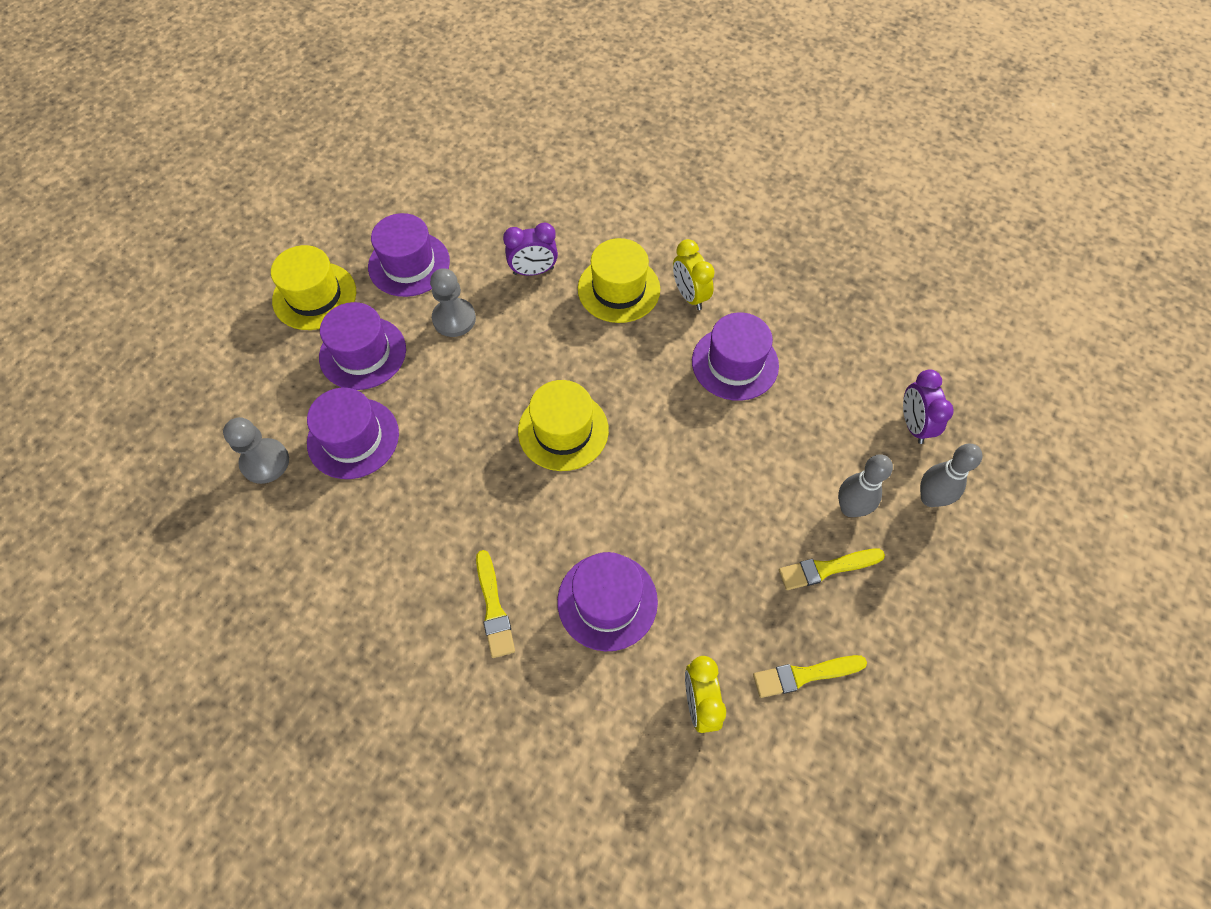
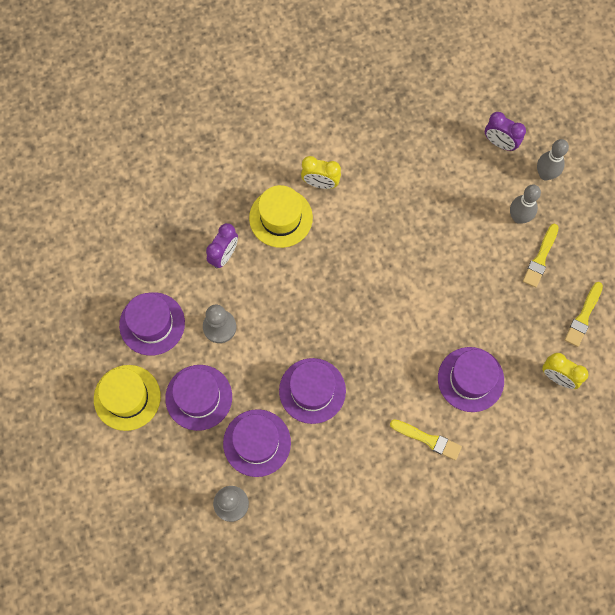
camera: 50 degrees left, 10 degrees up
yellow hat [518,380,609,471] -> none
purple hat [692,312,779,401] -> purple hat moved to [279,358,346,424]

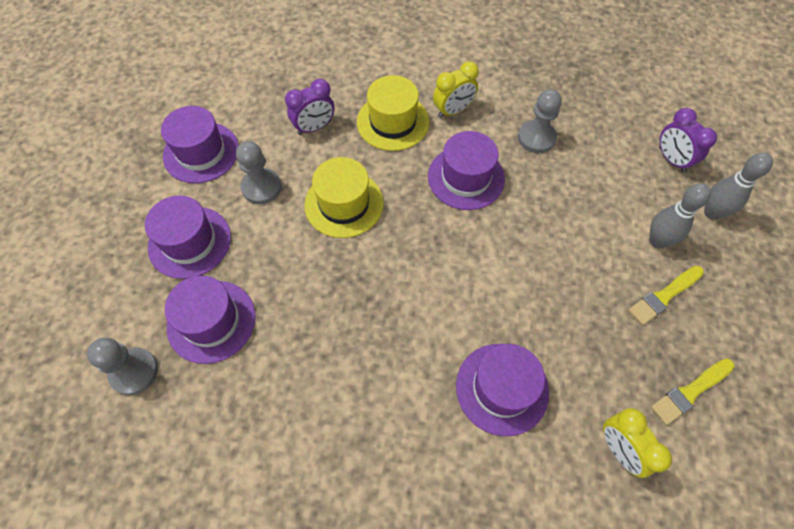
camera: 30 degrees right, 10 degrees down
yellow hat [94,365,161,431] -> yellow hat moved to [304,157,384,238]
purple hat [279,358,346,424] -> purple hat moved to [428,131,505,210]
yellow clock [301,156,341,189] -> yellow clock turned 75 degrees counterclockwise [433,61,479,118]
yellow brush [390,419,462,460] -> none
none -> grey pawn [518,89,562,153]

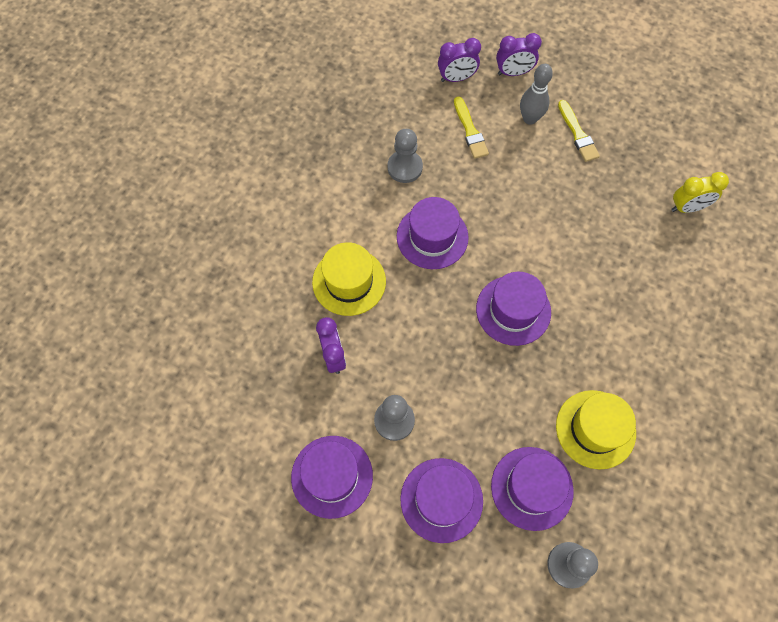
camera: 75 degrees left, 5 degrees up
yellow hat [304,157,384,238] -> yellow hat moved to [556,390,636,470]
yellow clock [433,61,479,118] -> none
purple hat [456,344,549,436] -> purple hat moved to [476,272,551,346]
yellow brush [651,358,735,425] -> yellow brush moved to [454,96,489,159]
grey bowling pin [704,153,773,220] -> purple clock [496,33,542,76]

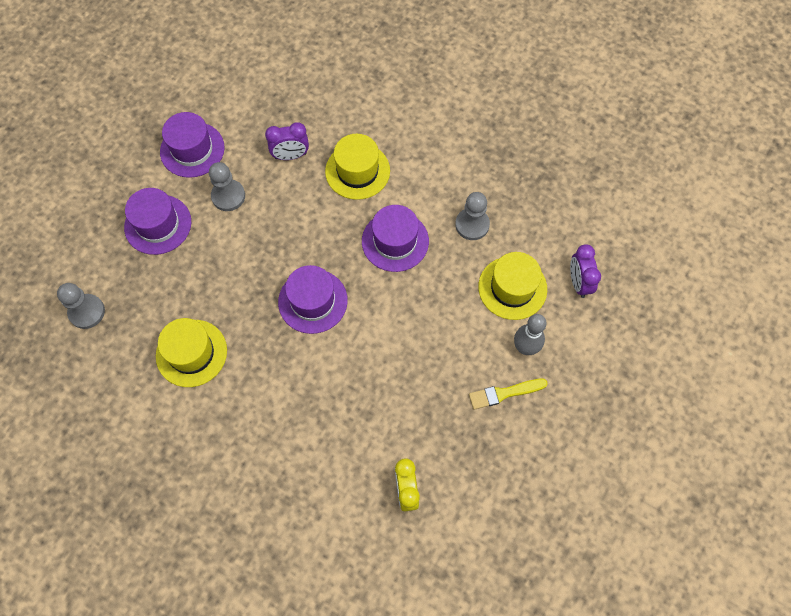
camera: 95 degrees right, 0 degrees up
yellow brush [454,96,489,159] -> yellow hat [478,252,547,320]
purple hat [491,447,574,531] -> none
purple clock [496,33,542,76] -> none

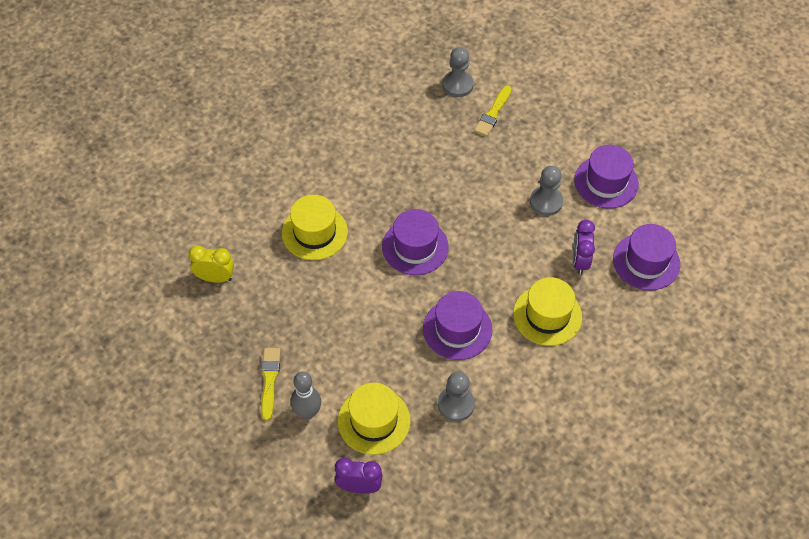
camera: 105 degrees right, 10 degrees down
purple hat [124,188,191,255] -> purple hat moved to [613,224,680,291]
yellow hat [156,318,227,387] -> yellow hat moved to [282,195,348,260]
none -> yellow brush [474,85,512,136]

